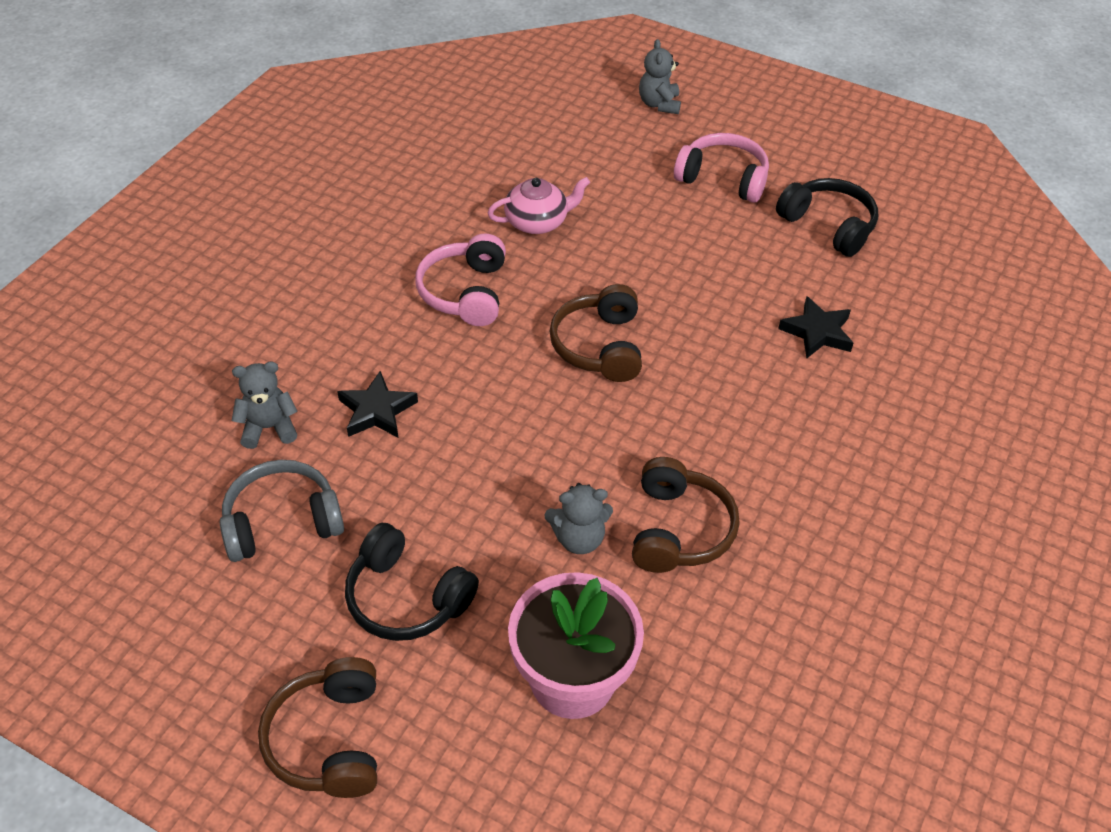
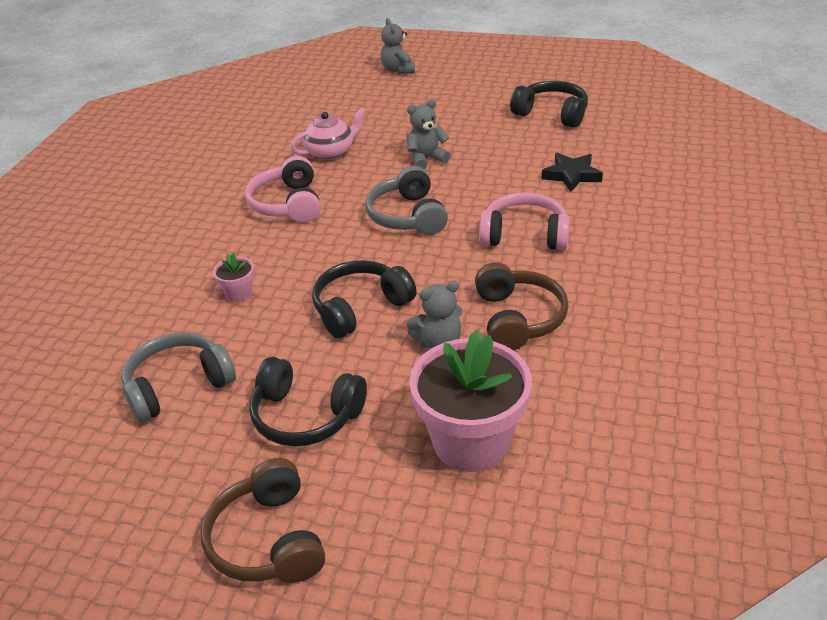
camera: 10 degrees left, 10 degrees down
grey teddy bear [232,362,298,449] -> grey teddy bear moved to [407,99,451,169]
black star [337,371,418,438] -> pink flower pot [213,253,254,302]
brown headphones [549,284,642,382] -> grey headphones [365,166,448,235]
pink headphones [674,133,769,203] -> pink headphones moved to [479,193,570,250]
none -> black headphones [312,260,417,338]

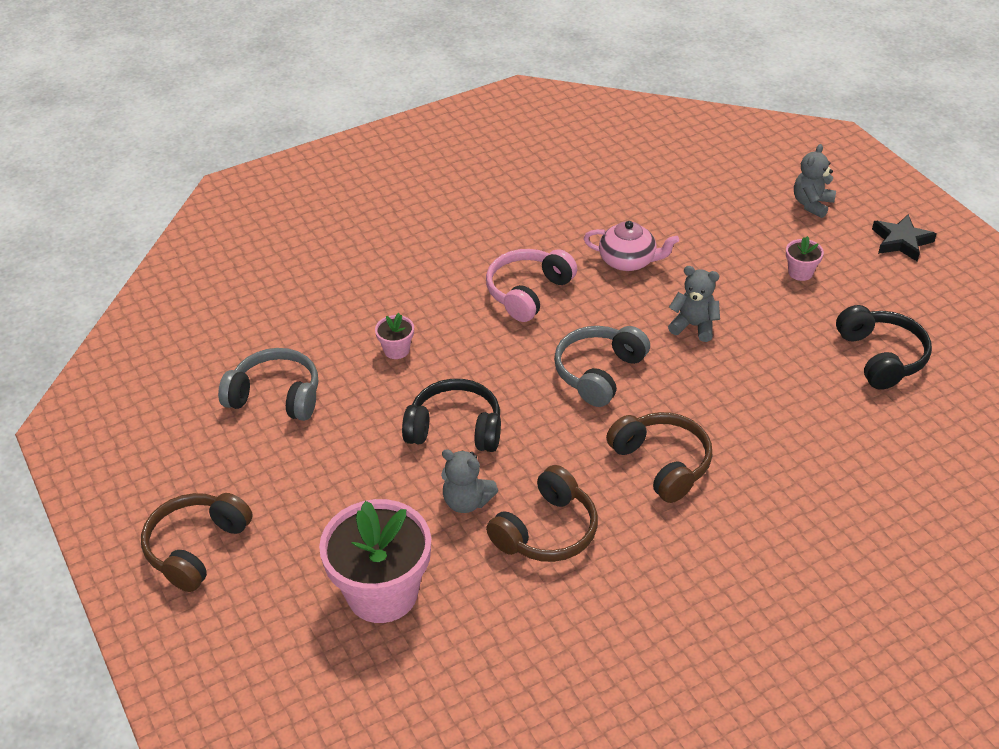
camera: 45 degrees right, 5 degrees up
black headphones [249,357,367,446] -> none
pink headphones [479,193,570,250] -> brown headphones [606,412,713,503]
black star [542,153,603,192] -> black star moved to [872,214,937,261]
none -> pink flower pot [786,236,824,281]

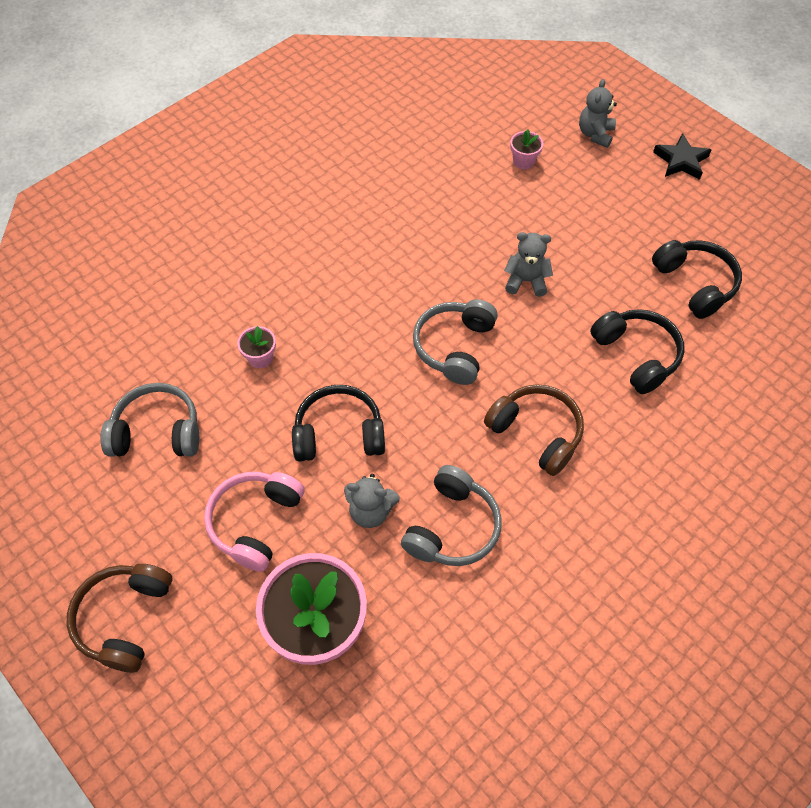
camera: 15 degrees left, 15 degrees up
pink headphones [486,249,577,322] -> pink headphones moved to [204,472,304,572]
brown headphones [486,465,598,562] -> grey headphones [401,465,502,566]
pink teapot [584,221,679,271] -> none
pink flower pot [786,236,824,281] -> pink flower pot moved to [510,130,543,169]
none -> black headphones [590,309,684,394]

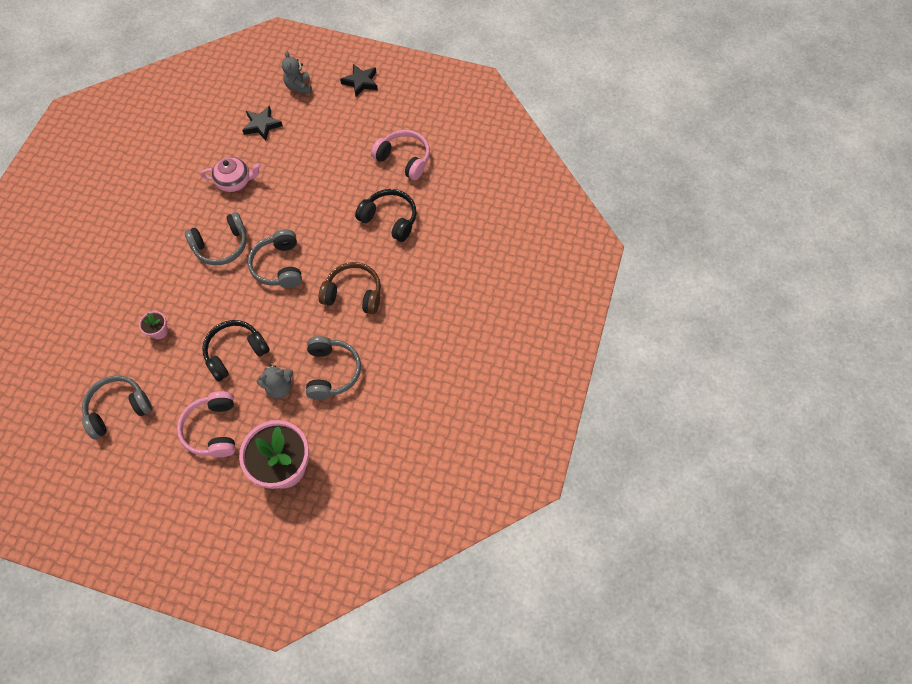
camera: 30 degrees left, 5 degrees up
brown headphones [67,564,172,673] -> none
grey teddy bear [504,232,553,297] -> none
pink flower pot [510,130,543,169] -> black star [242,106,283,141]
black headphones [652,240,742,319] -> pink headphones [371,130,430,180]
none -> grey headphones [185,212,247,265]
none -> pink teapot [201,157,261,192]

